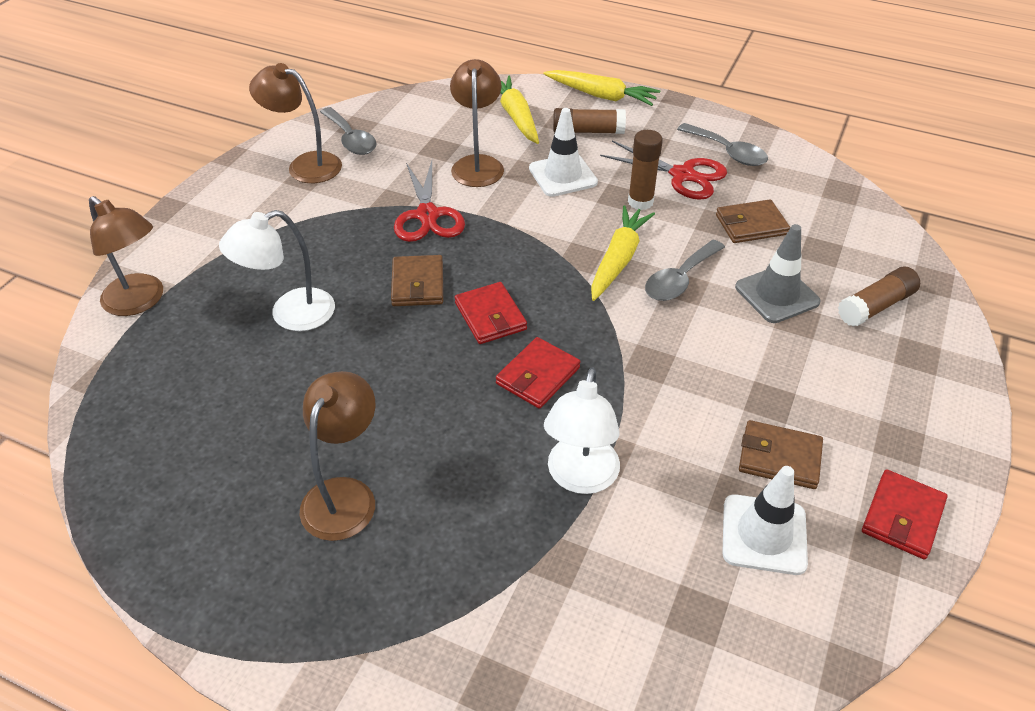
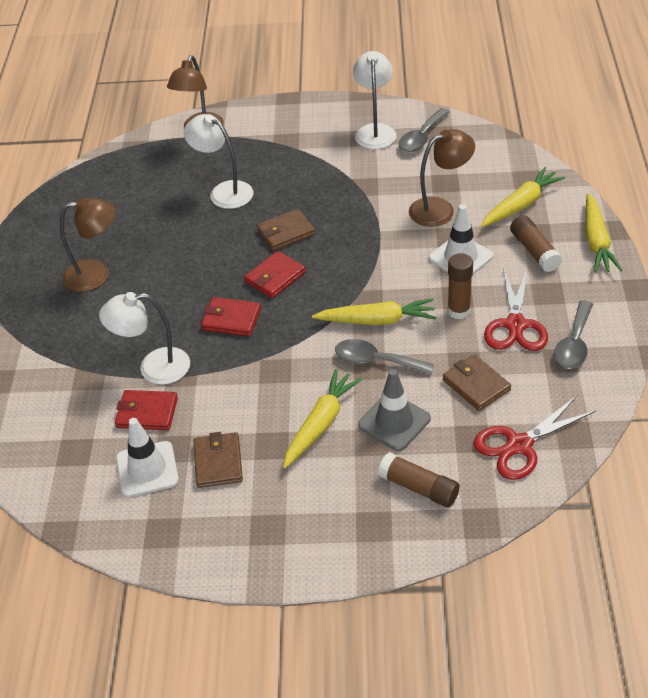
camera: 70 degrees right, 0 degrees up
brown lamp [249,63,342,183] -> white lamp [353,51,396,149]
red scissors [394,161,465,242] -> red scissors moved to [473,396,596,480]
red wallet [862,469,947,559] -> red wallet moved to [115,390,178,430]
none -> yellow carrot [283,369,362,469]

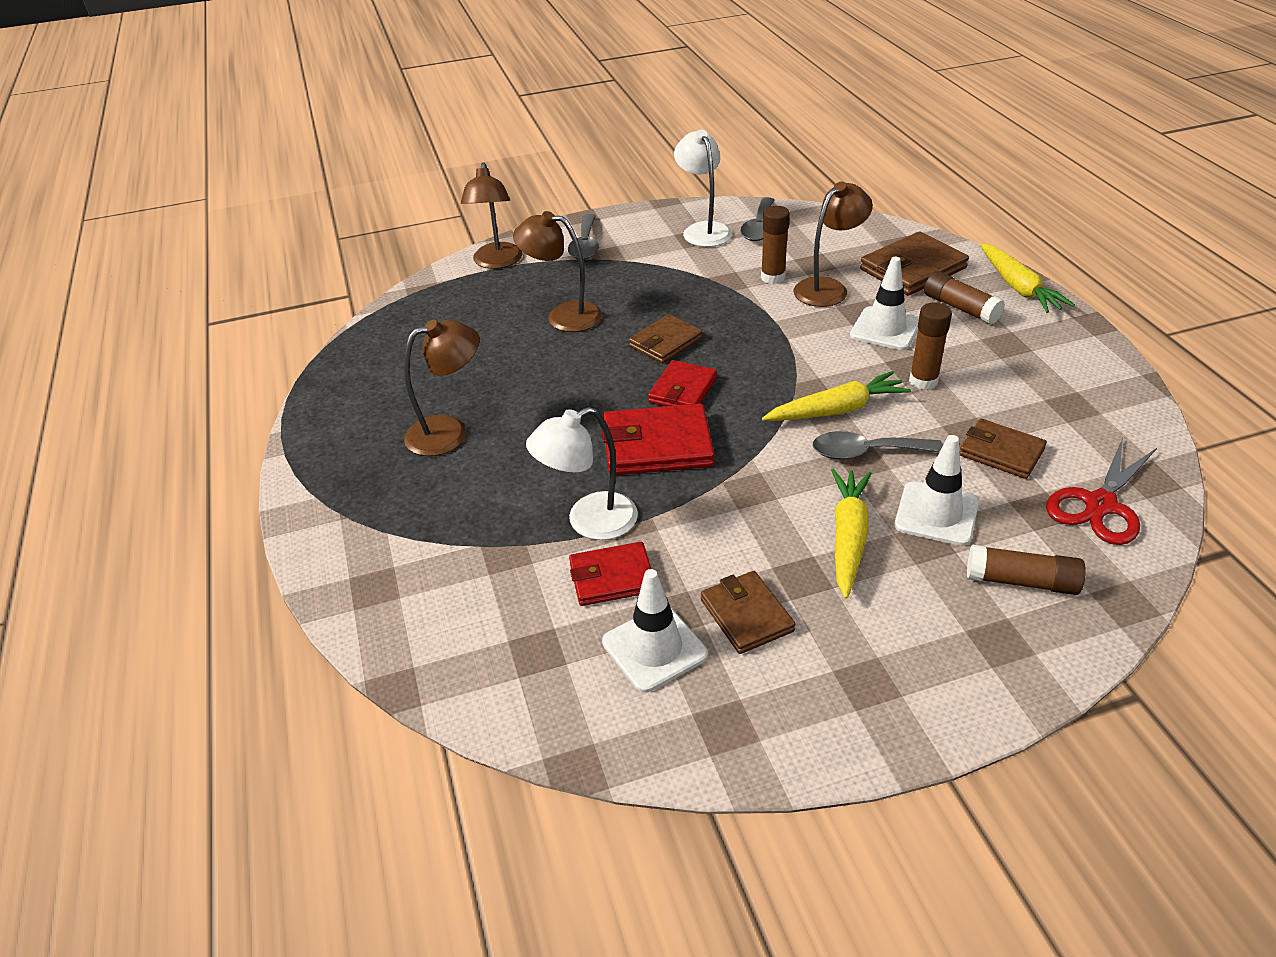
camera: 20 degrees left, 5 degrees down
white lamp [184,114,253,209] -> brown lamp [513,211,602,332]
red wallet [201,297,261,336] -> red wallet [602,403,715,475], size x1.54
grey traffic cone [358,369,431,451] -> white traffic cone [895,435,979,546]
yellow carrot [481,167,565,227] -> brown wallet [860,231,969,296]
red scissors [484,268,548,351] -> none
grey spoon [554,300,593,369] -> grey spoon moved to [568,214,599,260]
none -> brown glue stick [761,206,790,284]

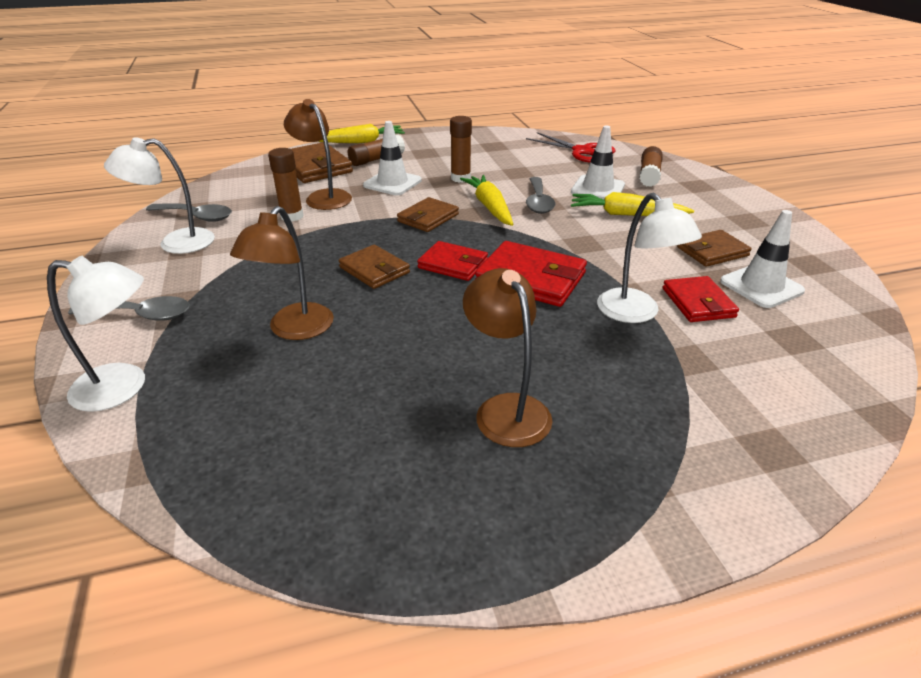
camera: 90 degrees left, 5 degrees down
brown lamp [461,162,523,269] -> white lamp [47,256,145,412]
red wallet [602,403,715,475] -> red wallet turned 60 degrees counterclockwise [475,241,587,307]
brown wallet [960,419,1047,479] -> brown wallet moved to [397,197,459,232]

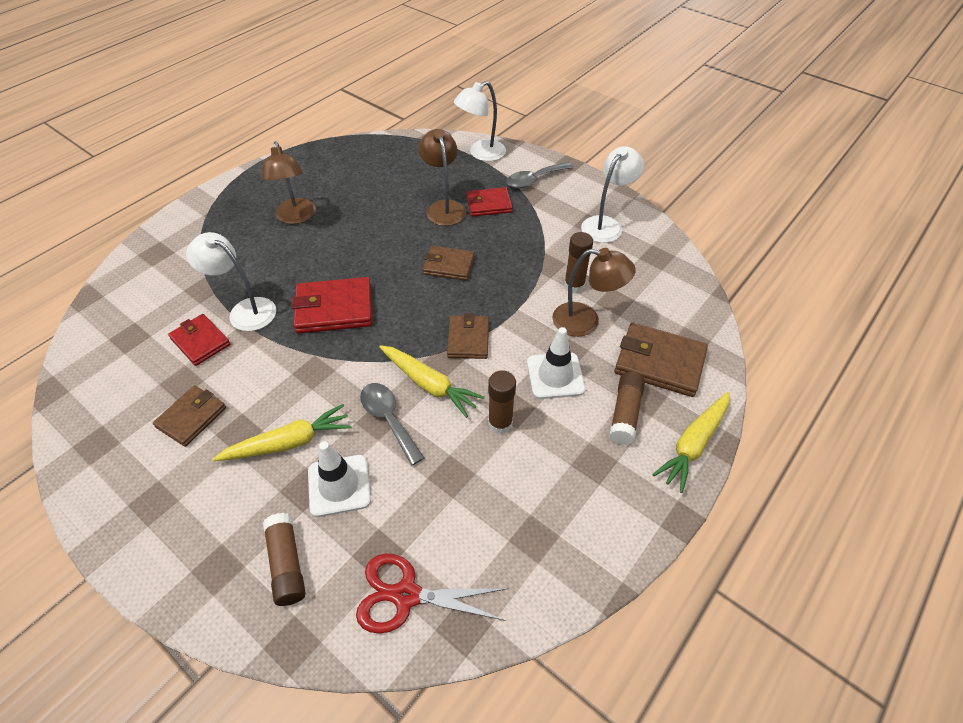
camera: 145 degrees right, 15 degrees up
grey spoon [146,203,232,222] -> none
red wallet [417,241,488,281] -> red wallet moved to [467,187,513,217]
brown lamp [463,268,552,447] -> brown lamp turned 45 degrees clockwise [261,141,316,224]
white traffic cone [720,210,805,308] -> none

